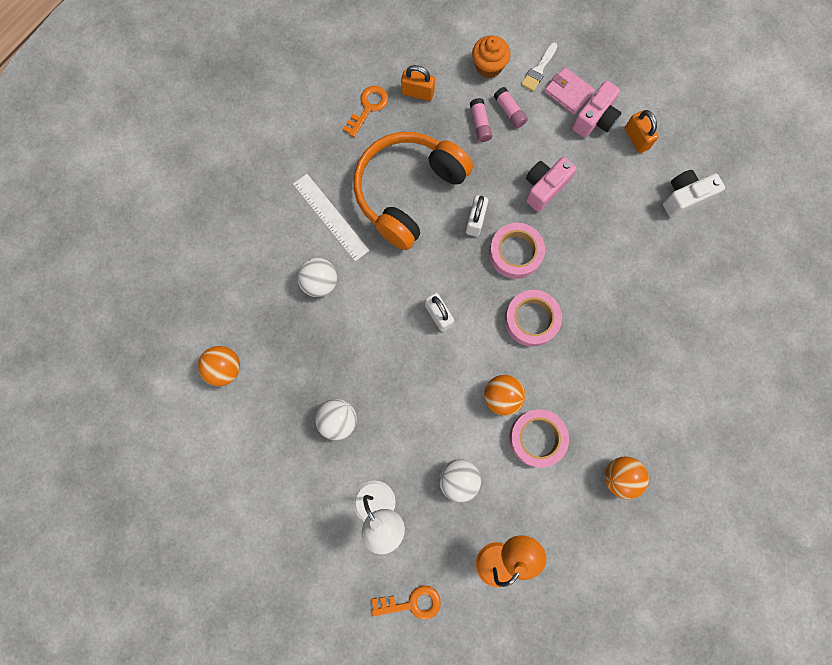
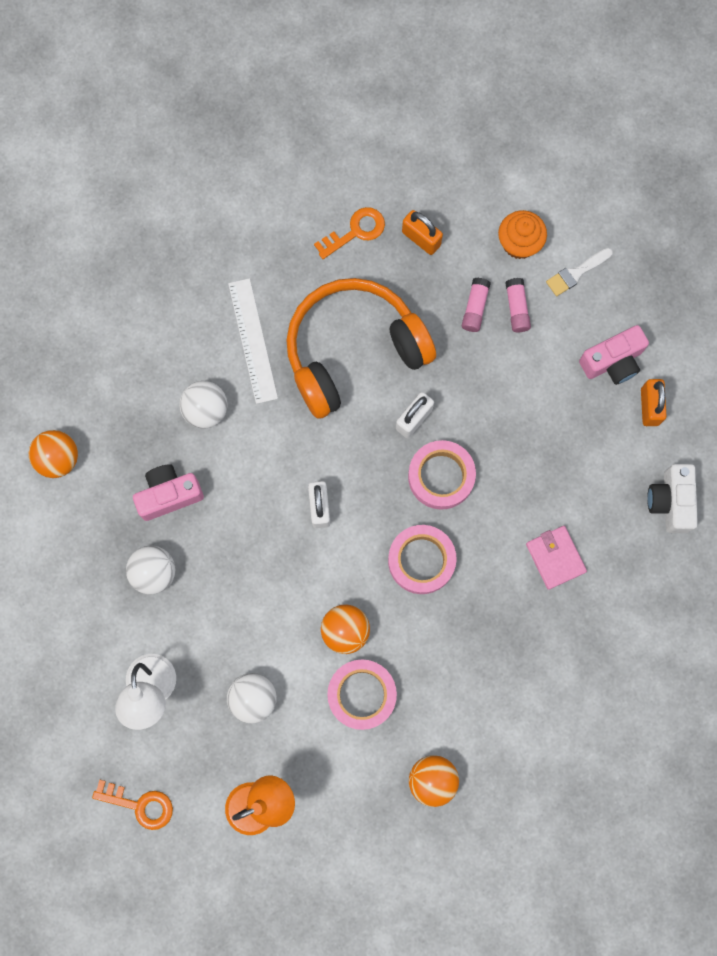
camera: 25 degrees right, 0 degrees up
pink camera [526,157,577,212] -> pink camera moved to [133,464,204,521]
pink wallet [544,67,595,114] -> pink wallet moved to [526,526,587,590]
white camera [663,170,725,218] -> white camera turned 90 degrees counterclockwise [647,464,698,533]

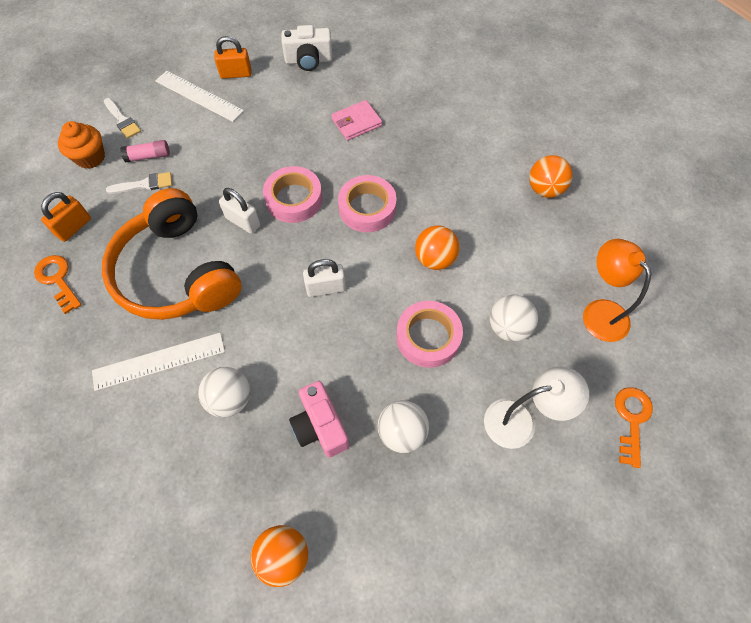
camera: 95 degrees left, 15 degrees down
pink tape [327,660,397,730] -> pink tape moved to [396,301,463,368]
pink glue stick [461,278,491,332] -> white brush [106,172,172,194]
pink camera [579,325,649,385] -> white ruler [155,71,244,122]

